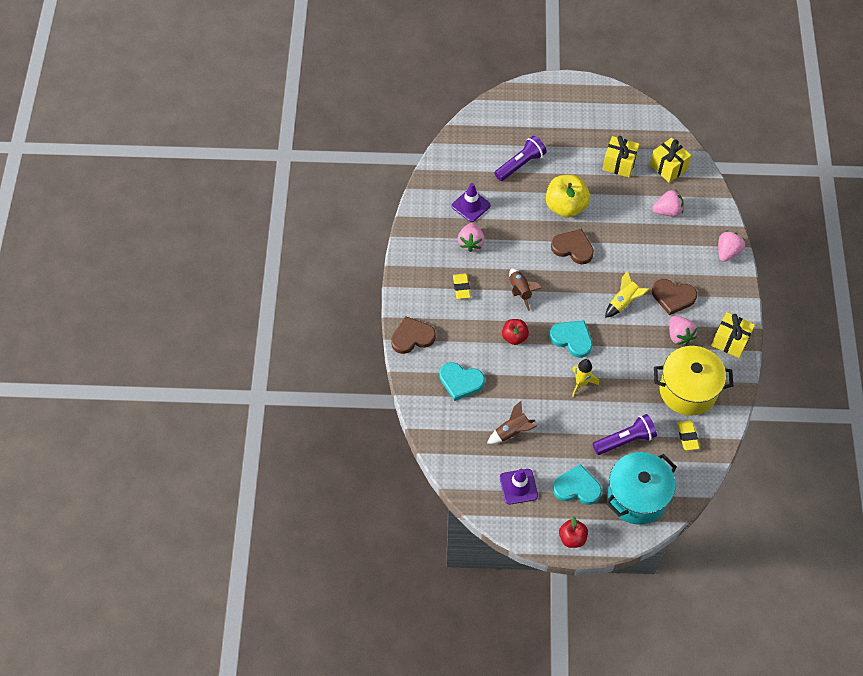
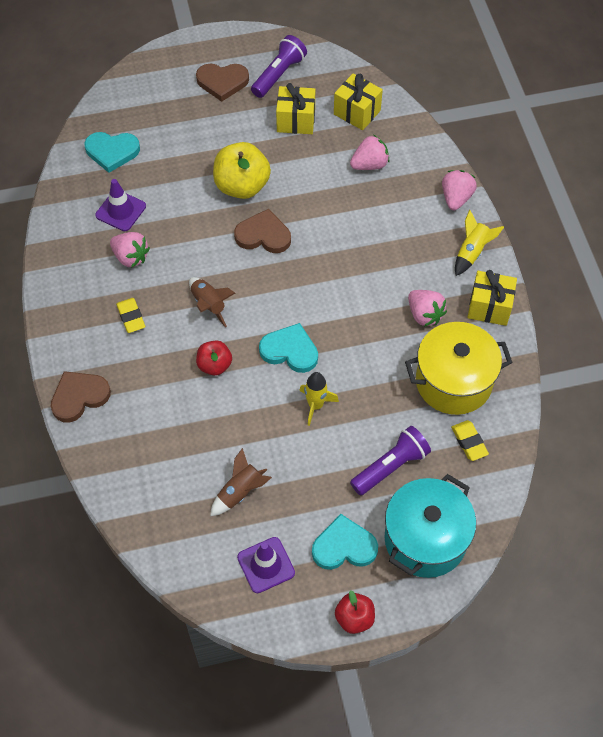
camera: 15 degrees left, 0 degrees up
turquoise heart [439,362,485,401] -> turquoise heart moved to [84,132,140,173]
pink strawberry [458,223,485,252] -> pink strawberry turned 45 degrees counterclockwise [110,232,150,268]
purple flashlight [495,136,547,181] -> purple flashlight moved to [251,35,307,98]
yellow rocket [605,270,650,318] -> yellow rocket moved to [455,210,504,276]
brown heart [652,279,697,315] -> brown heart moved to [196,64,249,102]

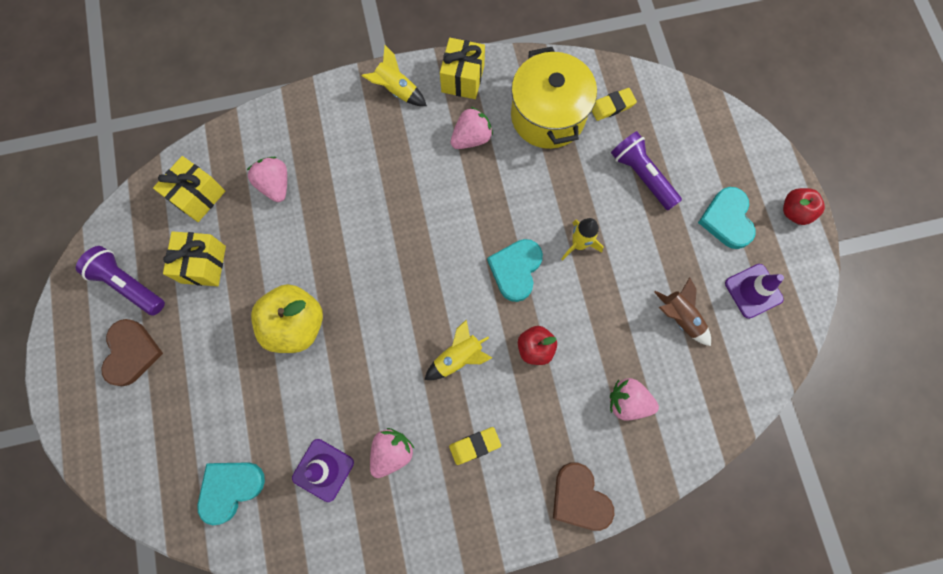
camera: 90 degrees left, 15 degrees up
turquoise heart [84,132,140,173] -> turquoise heart turned 135 degrees counterclockwise [197,462,265,525]
brown rocket [189,277,235,327] -> yellow rocket [425,319,492,380]
brown heart [234,209,291,253] -> none
turquoise pot [384,474,476,578] -> none
pink strawberry [442,170,477,210] -> pink strawberry moved to [610,378,659,421]

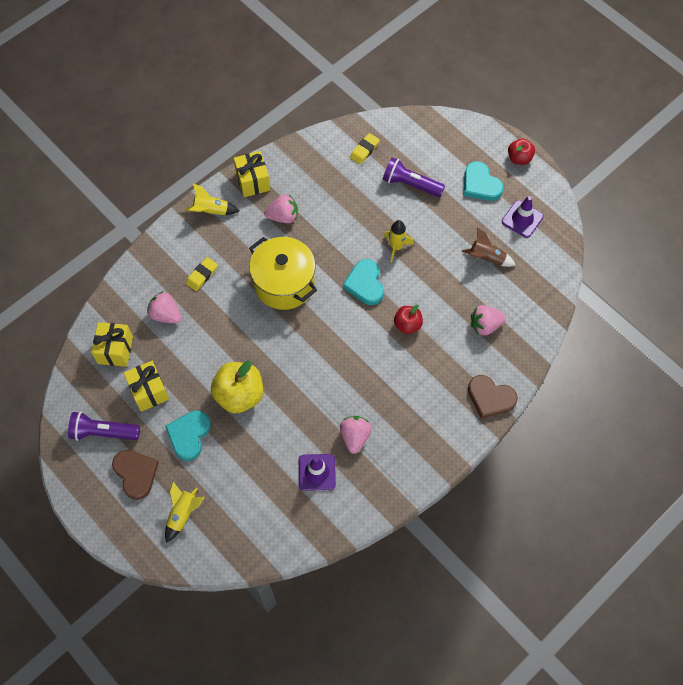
camera: 30 degrees left, 10 degrees down
turquoise heart [197,462,265,525] -> turquoise heart moved to [165,410,211,461]
yellow rocket [425,319,492,380] -> yellow rocket moved to [165,482,204,543]
yellow eraser [449,427,501,465] -> yellow eraser moved to [186,257,218,291]
pink strawberry [451,107,493,149] -> pink strawberry turned 60 degrees clockwise [264,194,298,223]
yellow pot [511,47,597,149] -> yellow pot moved to [249,237,317,310]

